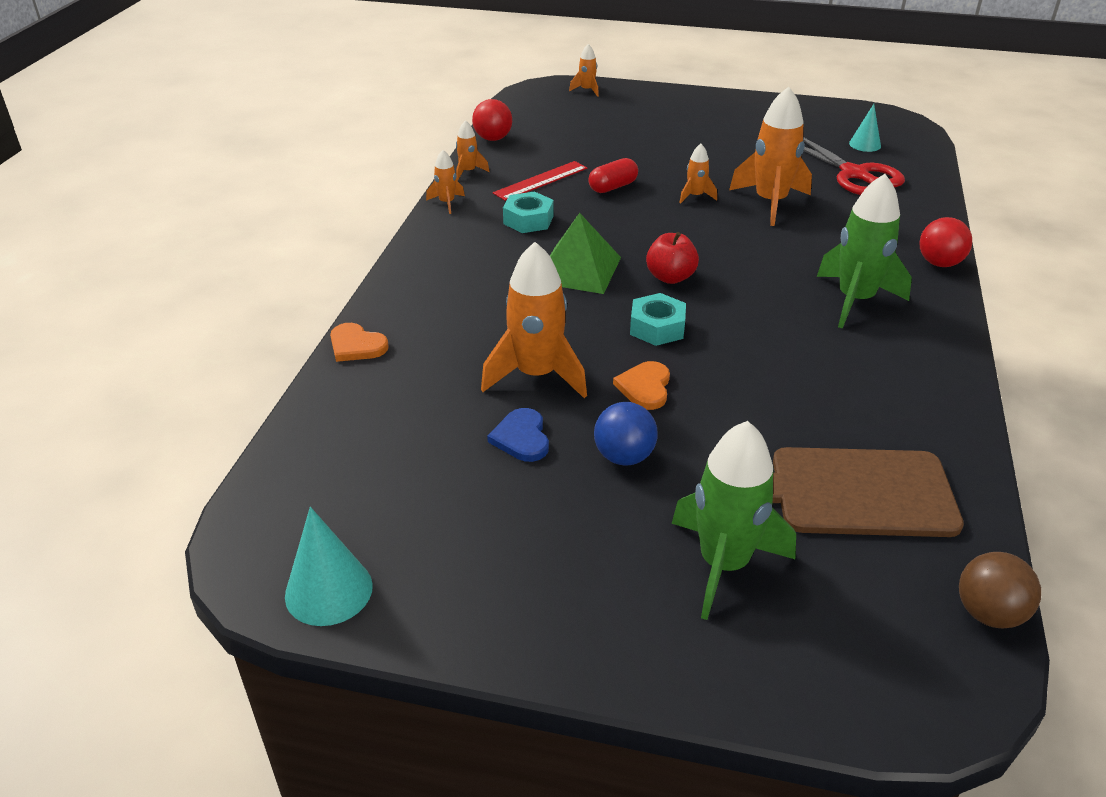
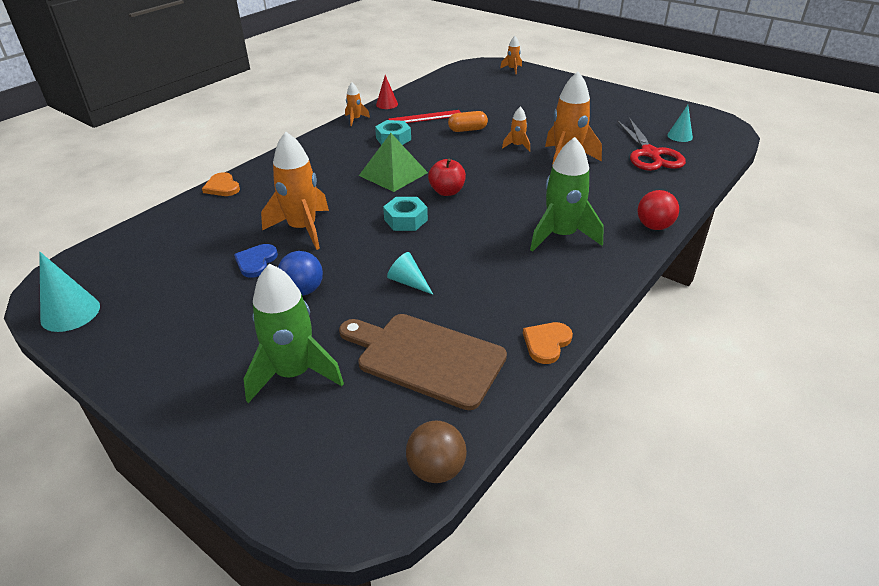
camera: 25 degrees right, 0 degrees up
orange rocket [456,120,490,181] -> red cone [376,75,398,109]
red ball [472,99,512,141] -> none
red capsule [589,158,638,193] -> orange capsule [448,111,488,132]
orange heart [613,361,670,410] -> orange heart moved to [523,322,573,364]
none -> turquoise cone [387,252,434,295]

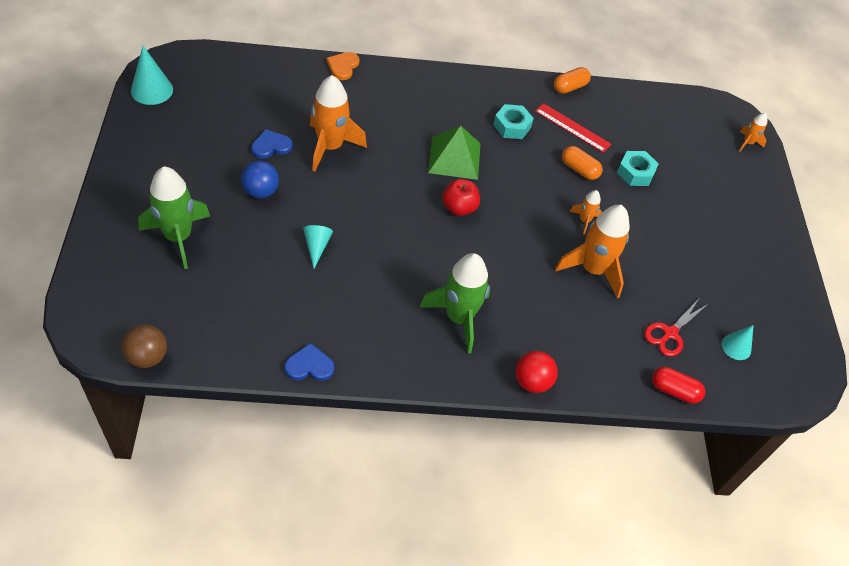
camera: 45 degrees right, 15 degrees up
brown cutting board [339,314,507,410] -> none
orange rocket [345,82,370,126] -> none
red cone [376,75,398,109] -> orange capsule [554,67,591,94]
turquoise nut [383,197,428,231] -> turquoise nut moved to [617,151,658,186]
orange heart [523,322,573,364] -> blue heart [284,343,334,381]
red scissors [617,118,686,171] -> red scissors [644,299,708,357], size x0.64
none -> red capsule [652,367,705,404]

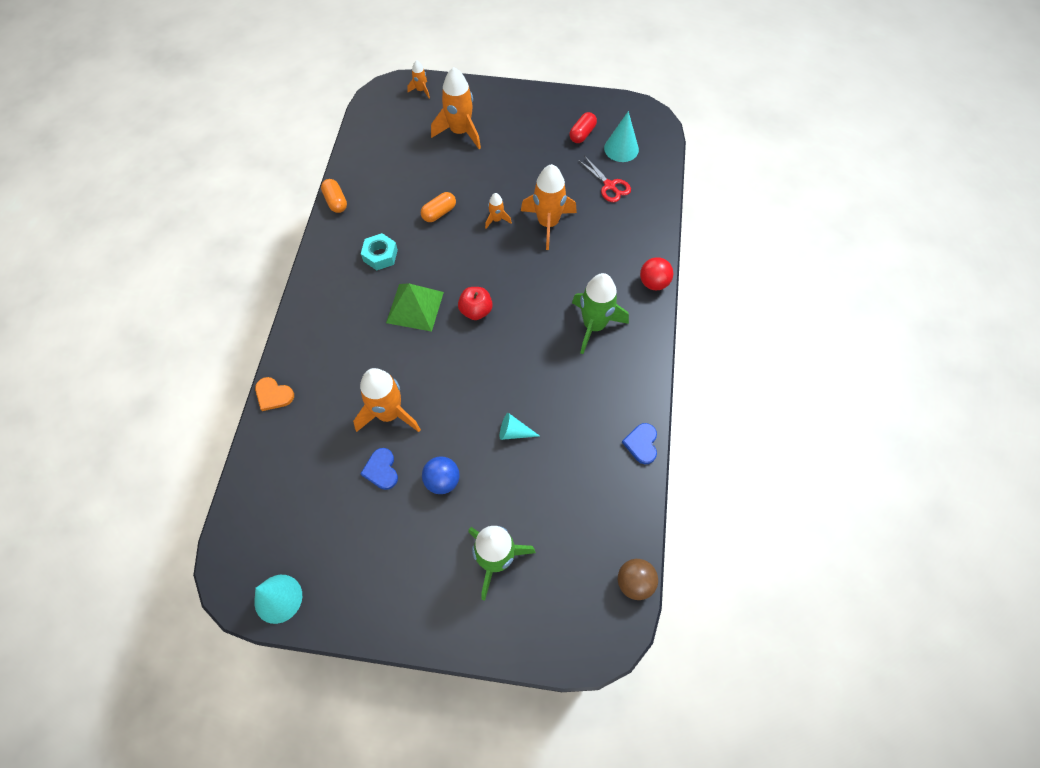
camera: 75 degrees left, 10 degrees up
red ruler [535,103,611,153] -> none
turquoise nut [617,151,658,186] -> none
red capsule [652,367,705,404] -> red capsule moved to [569,112,597,143]
turquoise cone [722,325,754,360] -> turquoise cone [604,111,639,162], size x1.55
none -> orange rocket [431,67,481,149]

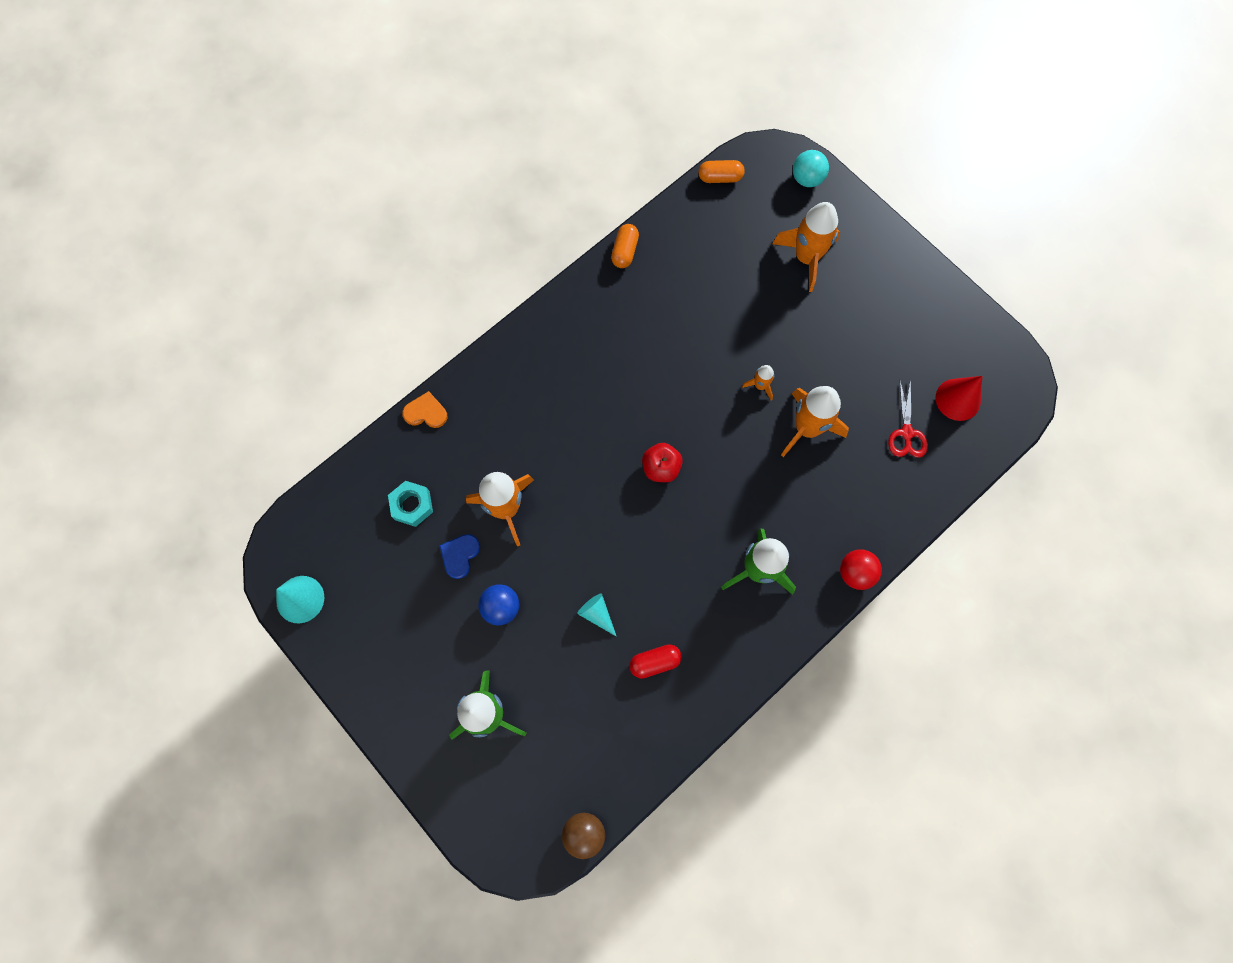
camera: 40 degrees right, 10 degrees up
orange heart [255,377,294,411] -> orange heart turned 120 degrees clockwise [402,391,447,428]
turquoise nut [361,233,398,270] -> turquoise nut moved to [388,481,433,527]
green pyramid [386,283,444,332] -> none
orange rocket [407,60,430,98] -> turquoise ball [793,150,829,187]
orange capsule [421,192,456,222] -> orange capsule moved to [698,160,745,183]
red capsule [569,112,597,143] -> red capsule moved to [629,644,682,679]
turquoise cone [604,111,639,162] -> red cone [936,376,982,421]
blue heart [622,423,657,464] -> none

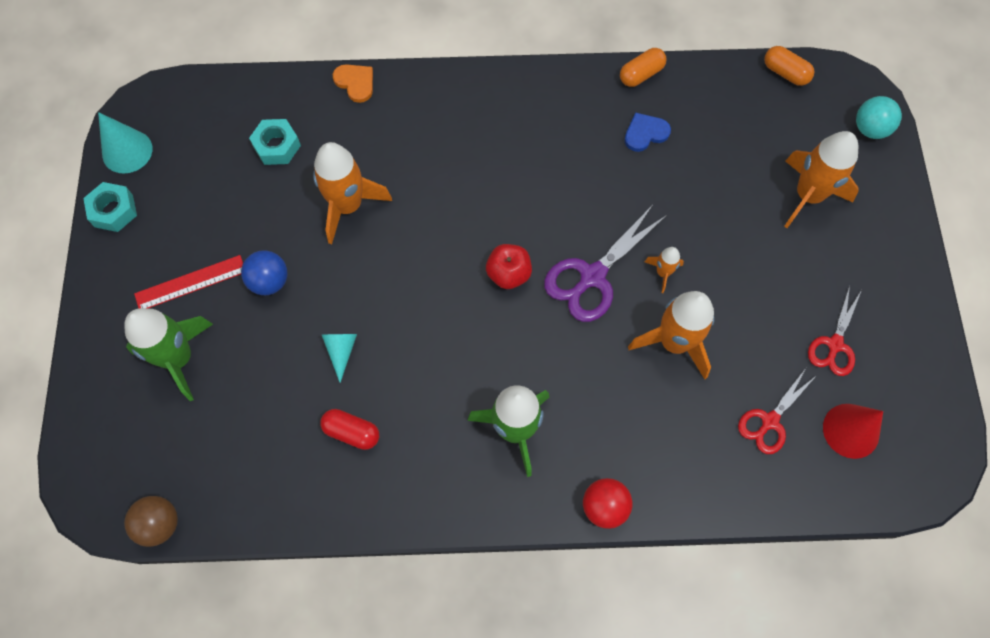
camera: 40 degrees right, 5 degrees down
blue heart [439,534,480,579] -> blue heart moved to [624,112,671,152]
none -> turquoise nut [83,182,137,232]
none -> red ruler [134,255,243,308]
none -> purple scissors [544,205,668,322]
none -> red scissors [808,285,862,376]

